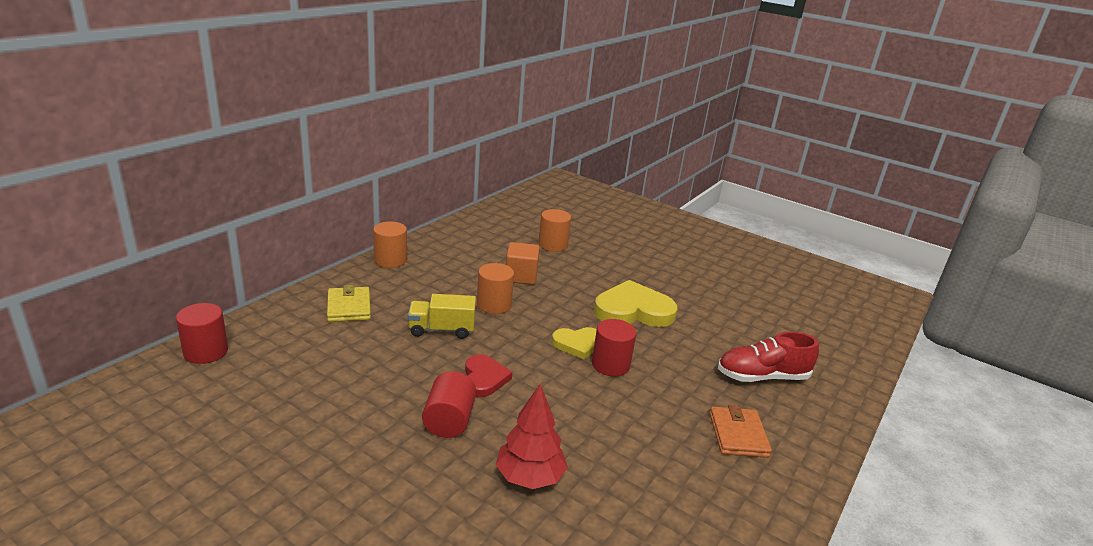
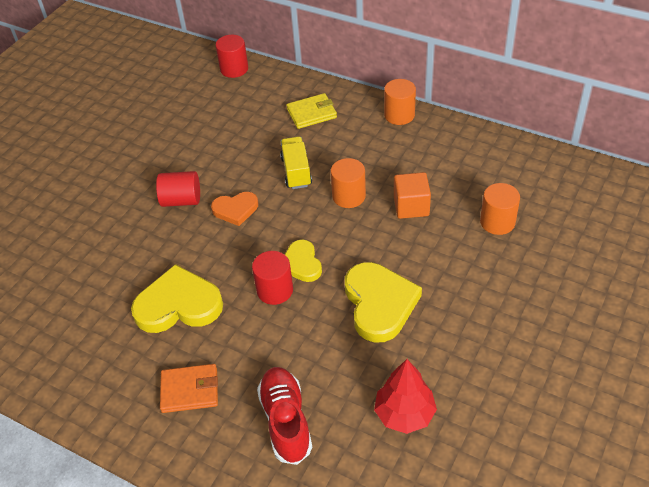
camera: 90 degrees right, 20 degrees up
red heart [465,354,512,397] -> orange heart [211,192,258,226]
red tree [496,384,568,489] -> red tree moved to [374,359,437,434]
none -> yellow heart [131,264,223,333]

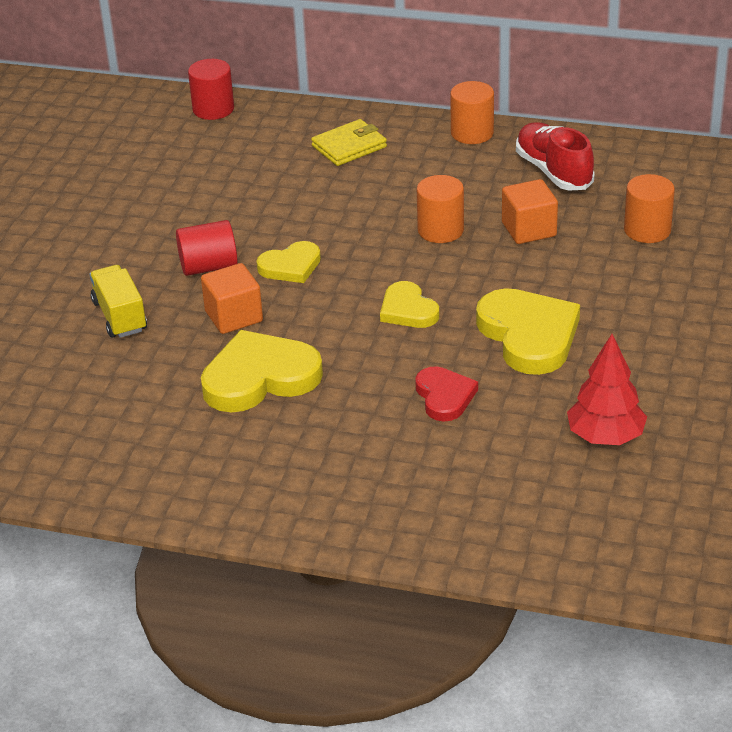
camera: 15 degrees left, 10 degrees down
orange wallet [160,364,218,413] -> none
orange heart [211,192,258,226] -> yellow heart [256,241,321,283]
red cylinder [252,251,293,305] -> none
red shoe [257,367,312,465] -> red shoe moved to [516,122,595,190]
yellow truck [280,136,312,189] -> yellow truck moved to [89,265,147,338]
none -> orange cube [201,263,263,334]
none -> red heart [415,366,478,421]

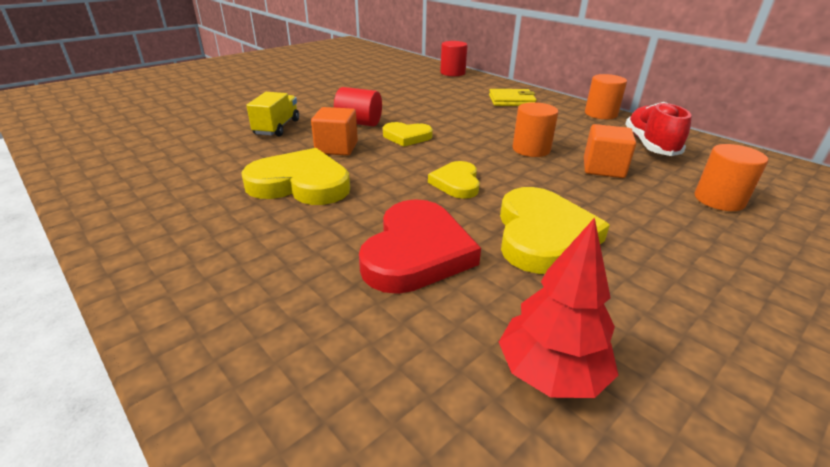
camera: 30 degrees right, 5 degrees down
red heart [415,366,478,421] -> red heart [359,199,481,294], size x1.72

